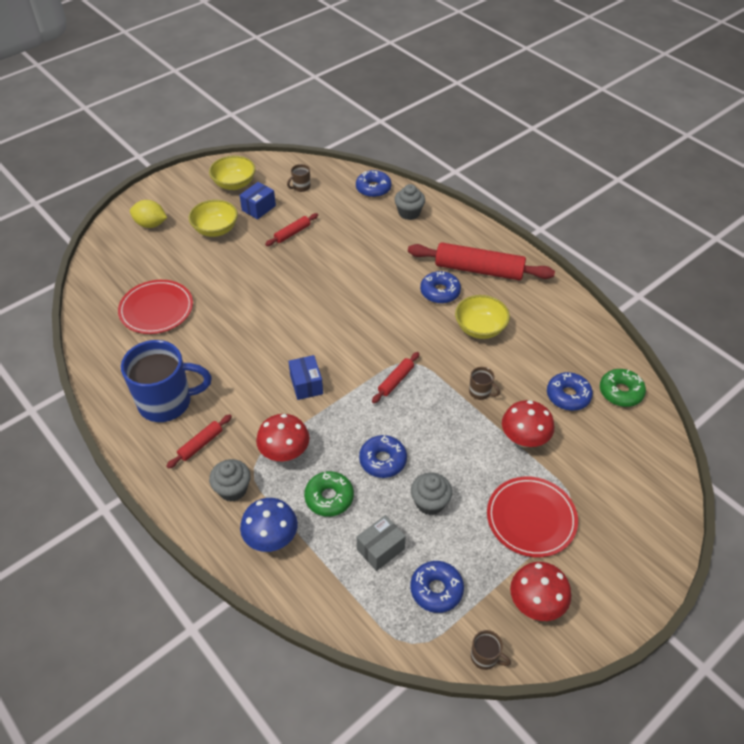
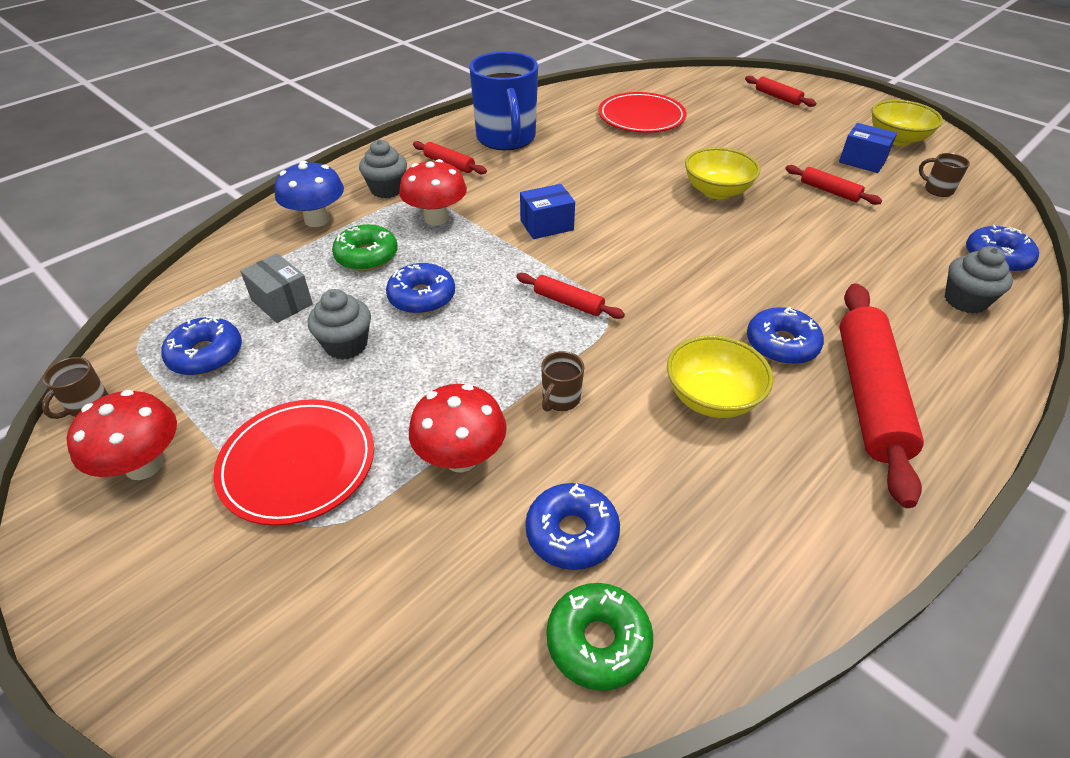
camera: 85 degrees right, 5 degrees down
yellow lemon [130,200,167,228] -> red rolling pin [745,76,816,107]
yellow bowl [189,200,238,237] -> yellow bowl moved to [685,147,761,199]

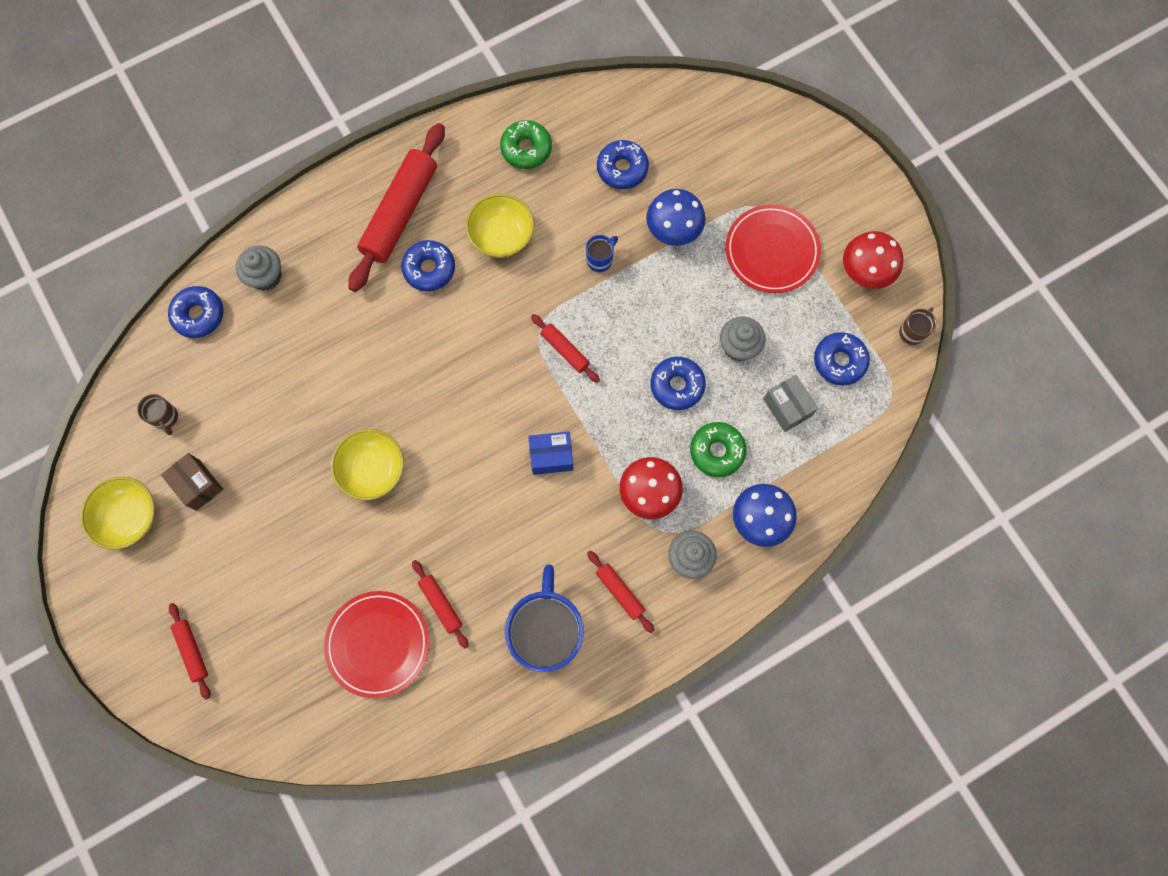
camera: 165 degrees left, 30 degrees up
red mushroom [409,384,507,472] -> blue mushroom [646,189,706,246]
brown mug [541,351,584,412] -> blue mug [586,235,618,272]
green donut [546,583,653,691] -> green donut moved to [500,120,552,169]
red rolling pin [785,165,882,205] -> red rolling pin moved to [412,560,469,649]
blue box [839,123,897,173] -> brown box [161,453,223,511]

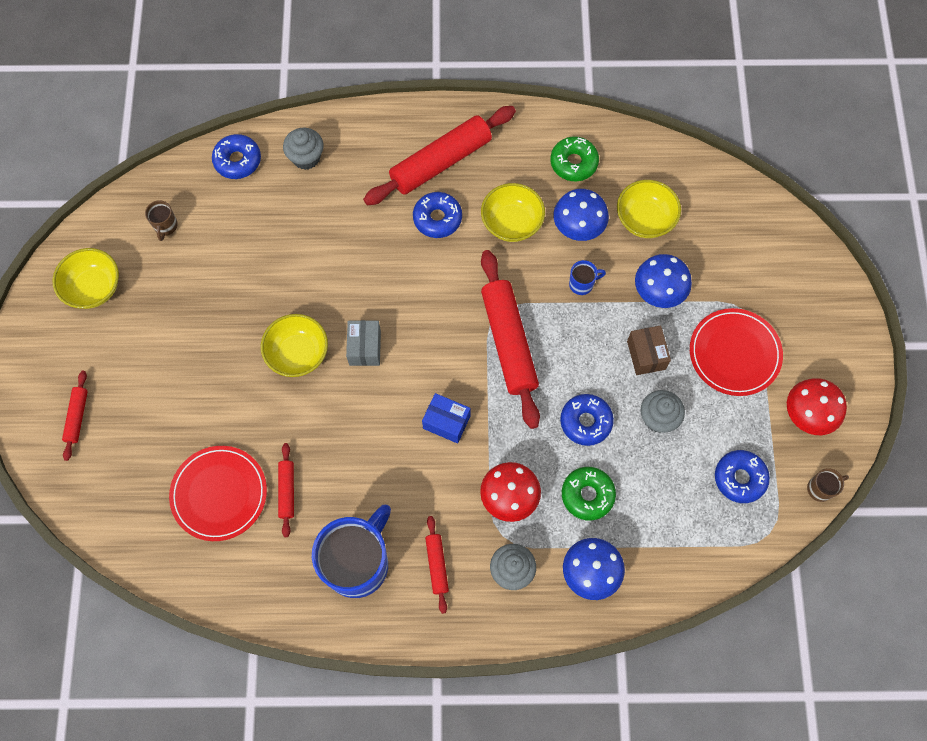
camera: 30 degrees right, 5 degrees down
brown box [161,453,223,511] -> brown box moved to [627,325,671,375]
red rolling pin [531,314,600,383] -> red rolling pin [481,250,540,429], size x2.11
blue donut [597,140,649,189] -> yellow bowl [617,180,681,238]
grey box [763,375,818,432] -> grey box moved to [346,320,381,366]
none -> blue mushroom [553,189,609,241]

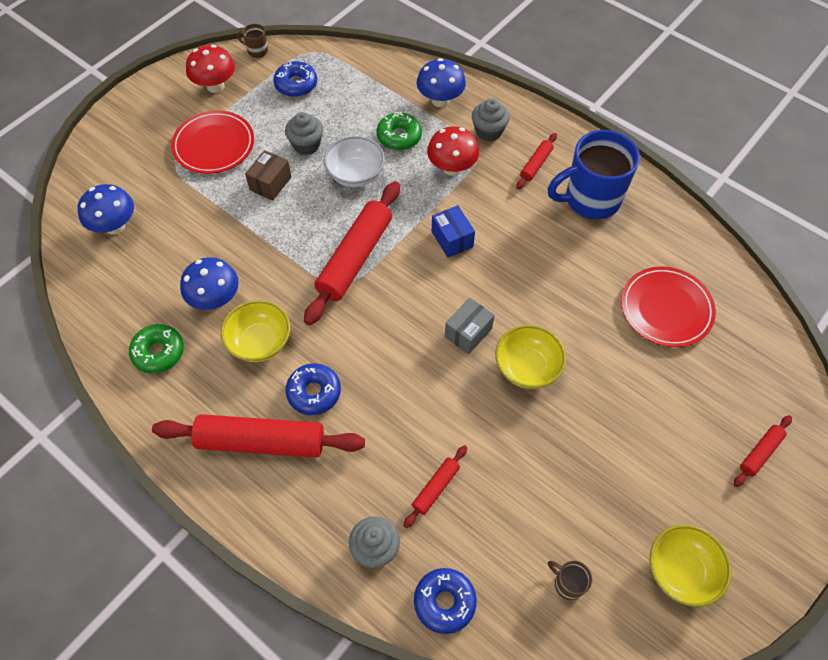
camera: 140 degrees left, 10 degrees down
brown mug [145,200,178,241] -> brown mug turned 90 degrees counterclockwise [548,561,592,600]
red rolling pin [278,443,294,537] -> red rolling pin moved to [403,445,467,528]
blue donut [560,394,614,446] -> white bowl [324,136,385,187]
blue mug [569,260,606,295] -> none
yellow bowl [617,180,681,238] -> none
blue mushroom [635,254,692,308] -> blue mushroom moved to [78,184,134,234]

